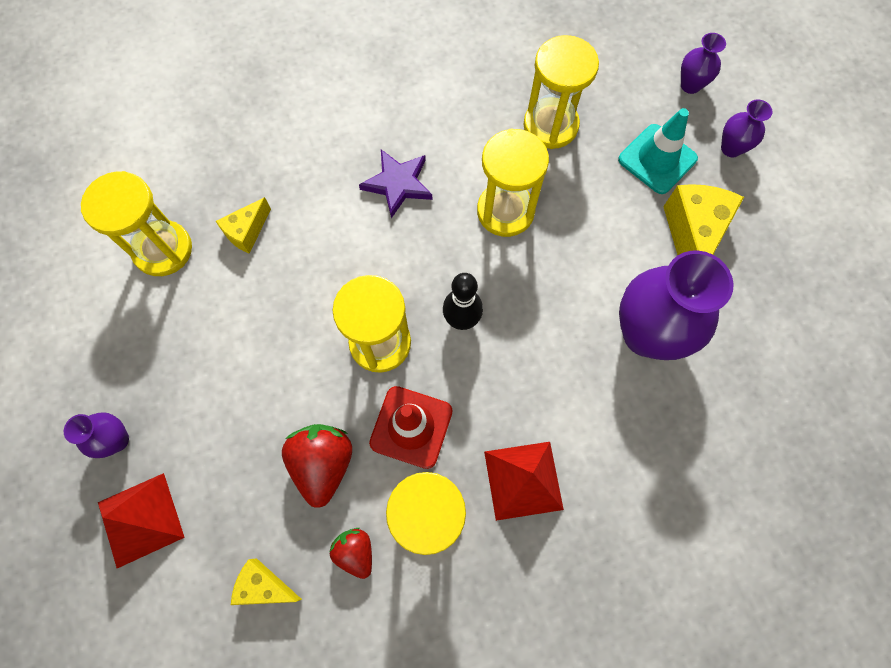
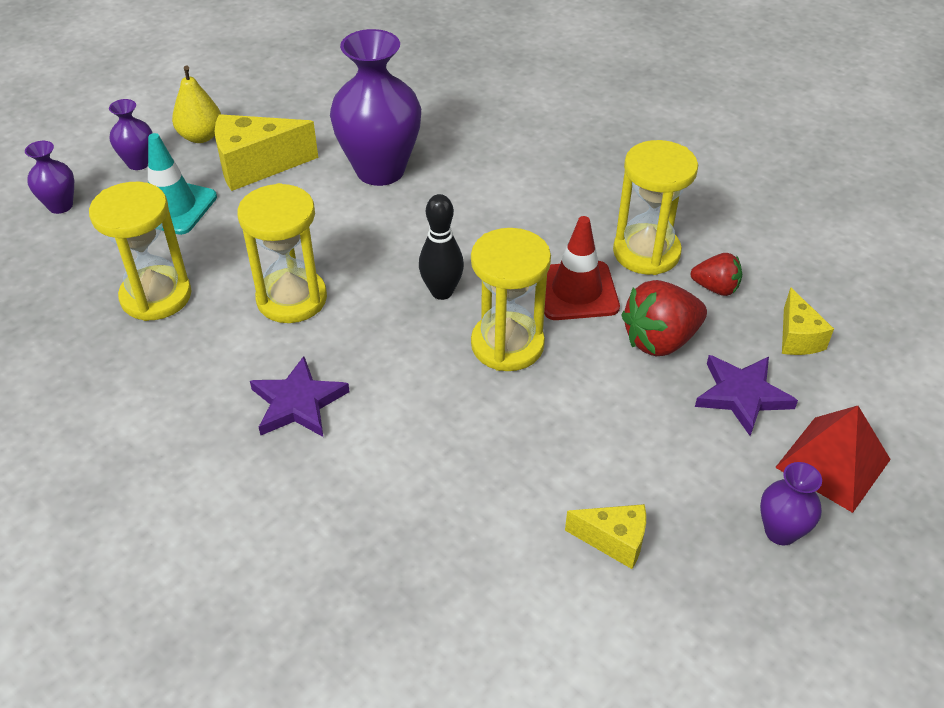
camera: 115 degrees left, 25 degrees down
yellow hourglass [81,171,192,276] -> none
yellow cheese [216,197,271,254] -> yellow cheese moved to [565,504,646,569]
red strawberry [330,528,372,579] -> red strawberry turned 105 degrees counterclockwise [691,253,742,296]
red pyramid [484,442,564,521] -> none
none -> yellow pear [172,66,221,143]
none -> purple star [695,355,798,436]

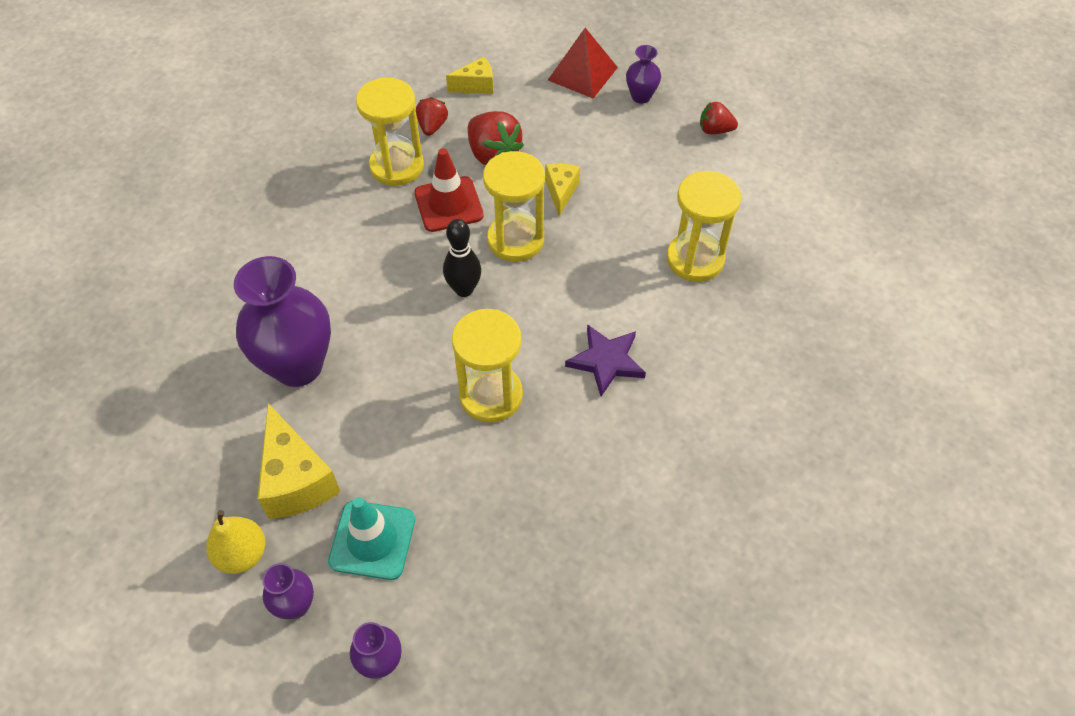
camera: 100 degrees left, 10 degrees up
yellow hourglass [89,182,191,321] -> yellow hourglass moved to [667,171,741,282]
yellow cheese [565,504,646,569] -> yellow cheese moved to [545,163,580,216]
purple star [695,355,798,436] -> none
none -> red strawberry [700,102,738,134]

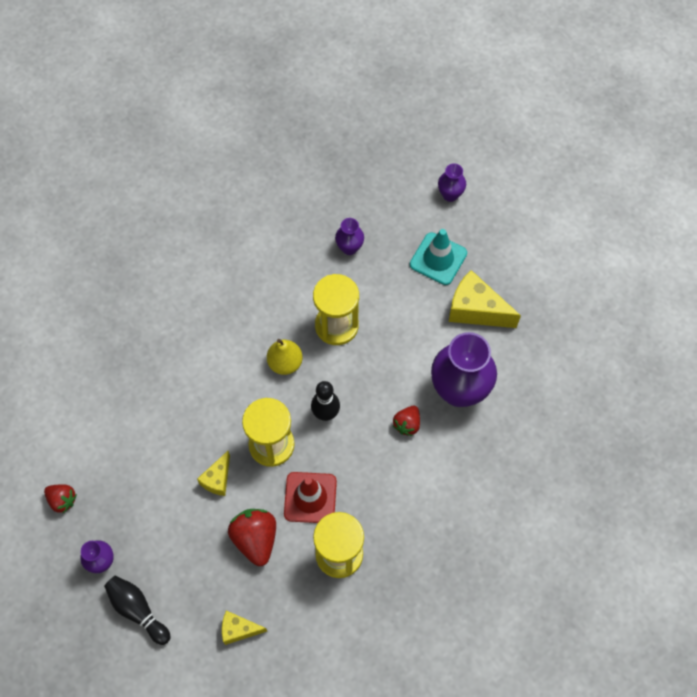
camera: 160 degrees left, 10 degrees up
yellow pear [206,510,266,574] -> yellow pear moved to [267,339,303,375]
yellow cheese [257,403,341,519] -> yellow cheese turned 60 degrees counterclockwise [449,270,521,328]
purple vase [262,563,314,619] -> purple vase moved to [335,218,364,255]
red strawberry [416,97,448,136] -> red strawberry moved to [393,406,420,436]
red pyramid [548,28,618,98] -> black bowling pin [104,576,171,645]
purple star [565,324,646,396] -> none
yellow hourglass [667,171,741,282] -> none

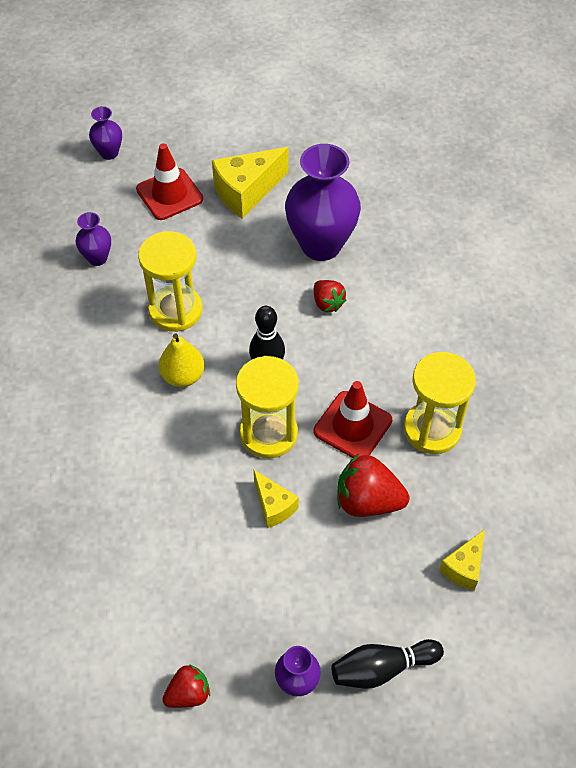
camera: 60 degrees left, 10 degrees down
turquoise traffic cone [410,229,467,285] -> red traffic cone [136,143,203,220]

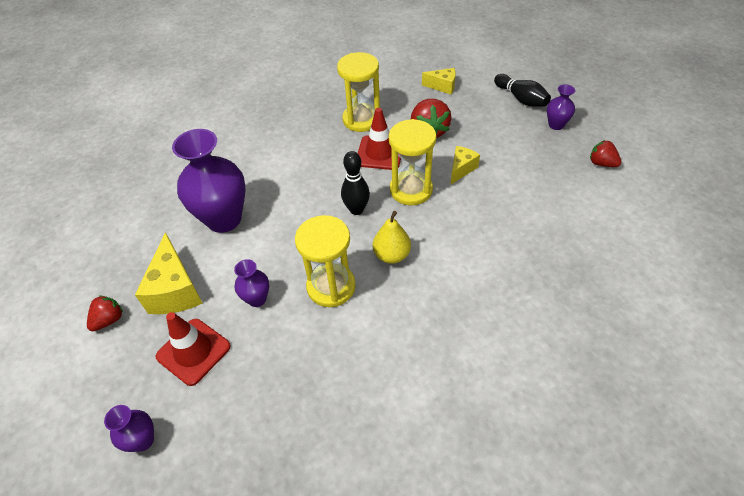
camera: 110 degrees left, 5 degrees down
purple vase [75,212,111,266] -> purple vase moved to [234,259,269,307]
yellow cheese [212,147,289,219] -> yellow cheese turned 45 degrees clockwise [135,232,202,314]
red strawberry [314,280,347,312] -> red strawberry moved to [87,295,123,331]

